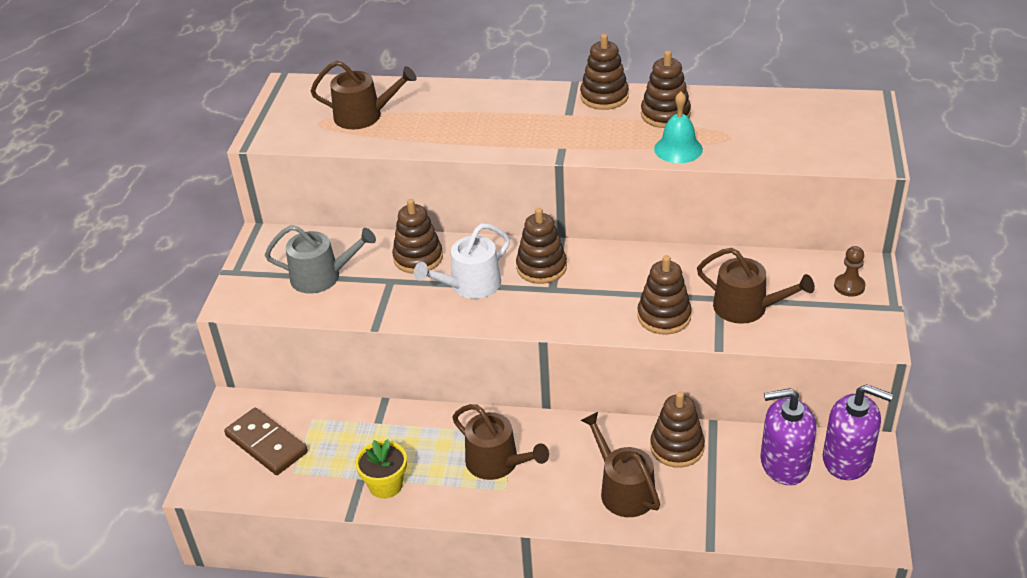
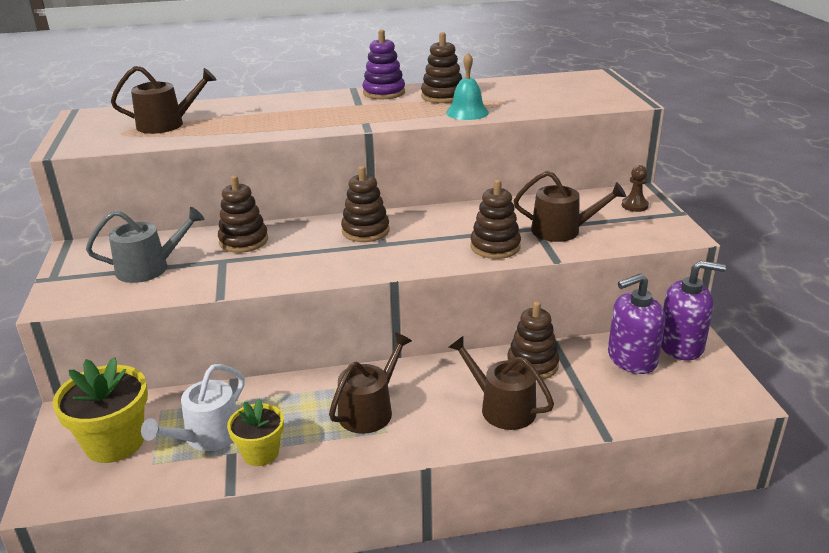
camera: 20 degrees left, 10 degrees down
brown domino [224,408,308,475] -> yellow flower pot [52,357,148,463]
white watering can [414,224,510,299] -> white watering can moved to [141,364,245,451]
brown watering can [452,404,549,480] -> brown watering can turned 75 degrees counterclockwise [329,333,412,434]
brown stacking toy [580,34,629,110] -> purple stacking toy [363,30,405,99]

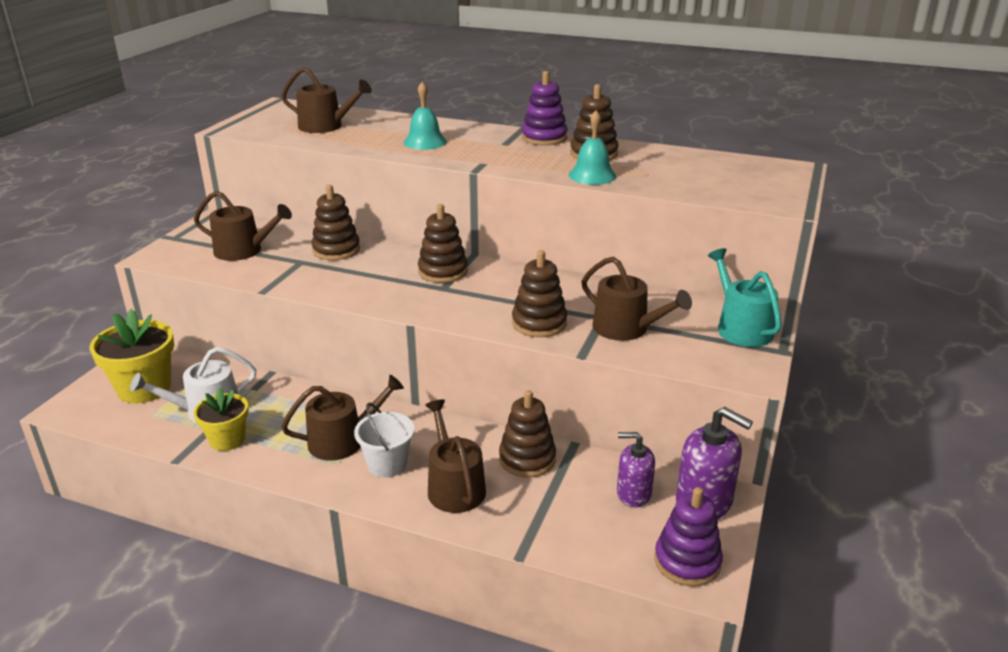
camera: 30 degrees right, 0 degrees up
grey watering can [86,207,204,283] -> brown watering can [194,191,292,261]
purple soap dispenser [608,273,666,374] -> purple soap dispenser [617,432,655,507], size x0.65
brown pawn [622,165,649,212] -> turquoise watering can [708,248,782,347]
none -> white bucket [354,403,414,478]
none -> turquoise bell [403,82,447,150]
none -> purple stacking toy [654,487,723,587]

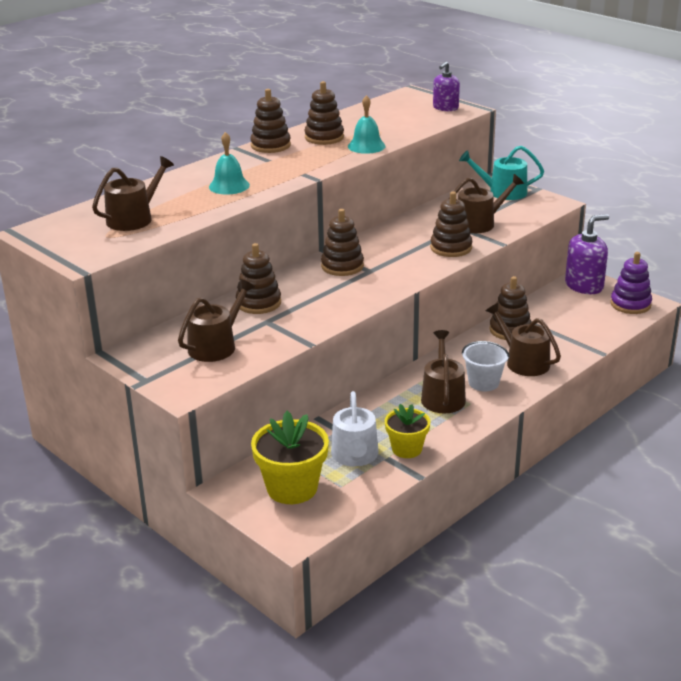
camera: 65 degrees left, 0 degrees up
brown watering can [425,399,486,513] -> brown watering can turned 45 degrees clockwise [486,303,561,376]
purple stacking toy [522,71,567,145] -> brown stacking toy [250,89,291,153]
purple soap dispenser [617,432,655,507] -> purple soap dispenser moved to [433,61,460,111]

